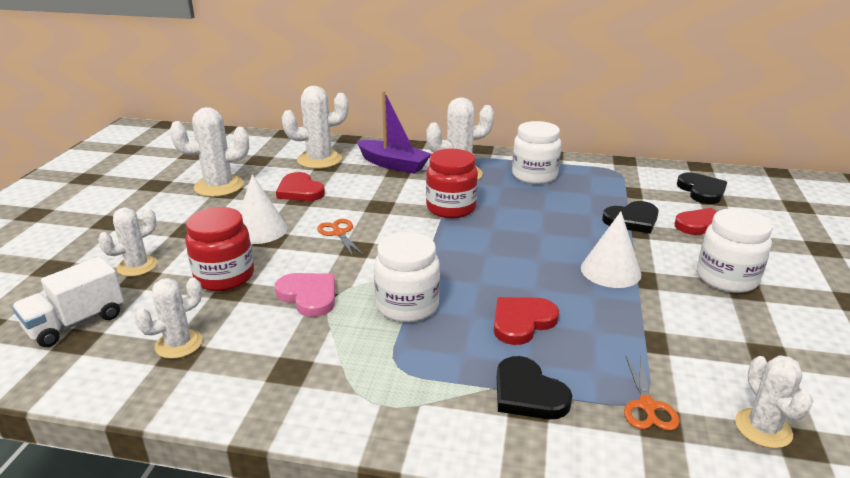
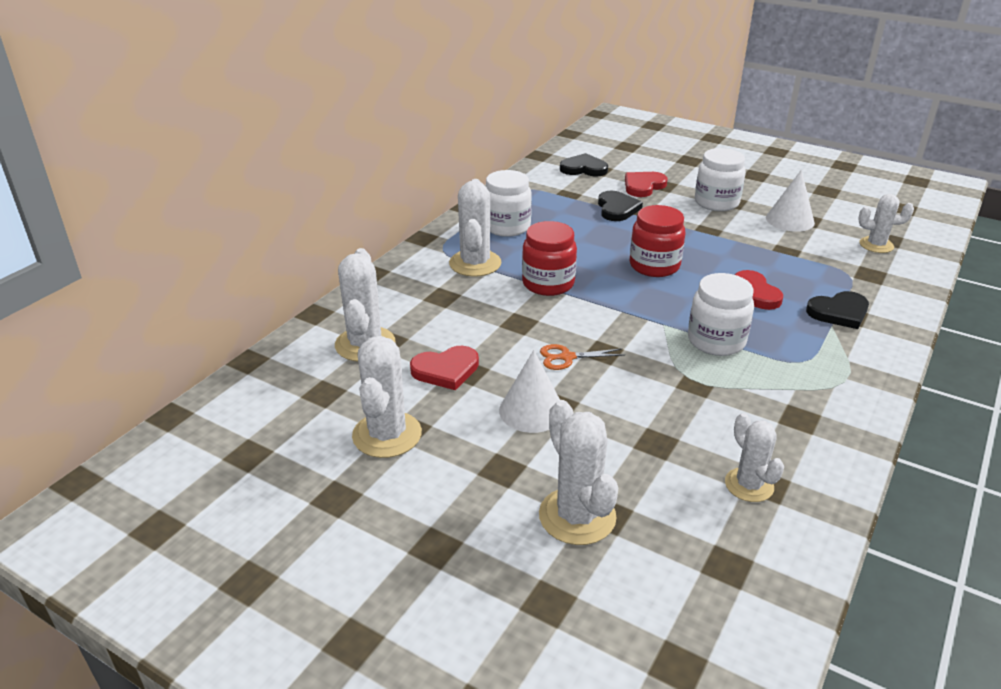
camera: 70 degrees left, 5 degrees up
white truck [12,257,124,347] -> none
white cactus [98,207,158,277] -> white cactus [539,400,618,545], size x1.54
red jar [185,207,254,291] -> red jar moved to [629,205,685,277]
pink heart [275,273,335,317] -> none
purple boat [357,91,431,174] -> none
white cone [581,212,641,288] -> white cone moved to [766,170,815,232]
orange scissors [624,356,680,431] -> none

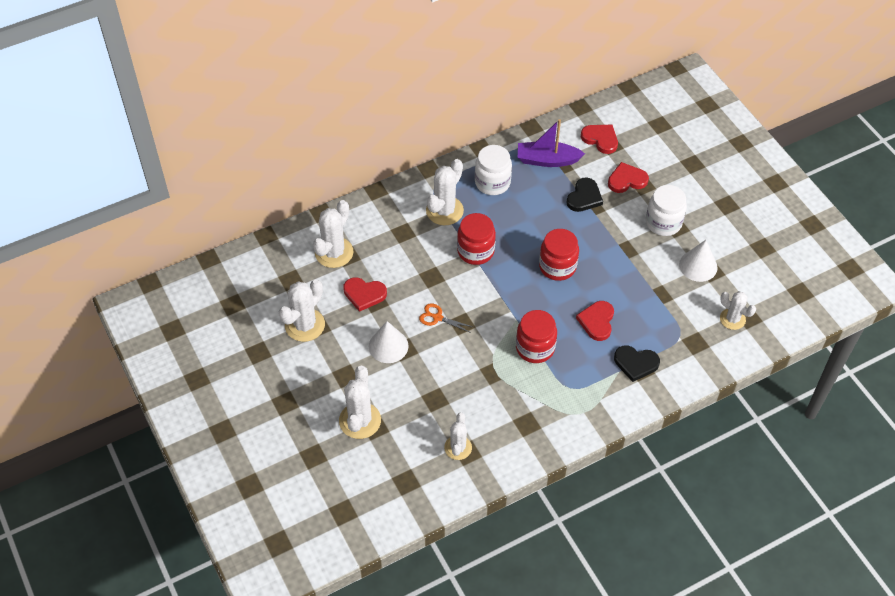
camera: 30 degrees right, 20 degrees up
black heart [560,153,608,176] -> red heart [581,125,618,154]
white jar [688,273,754,356] -> red jar [516,310,557,363]
none -> purple boat [518,119,585,167]

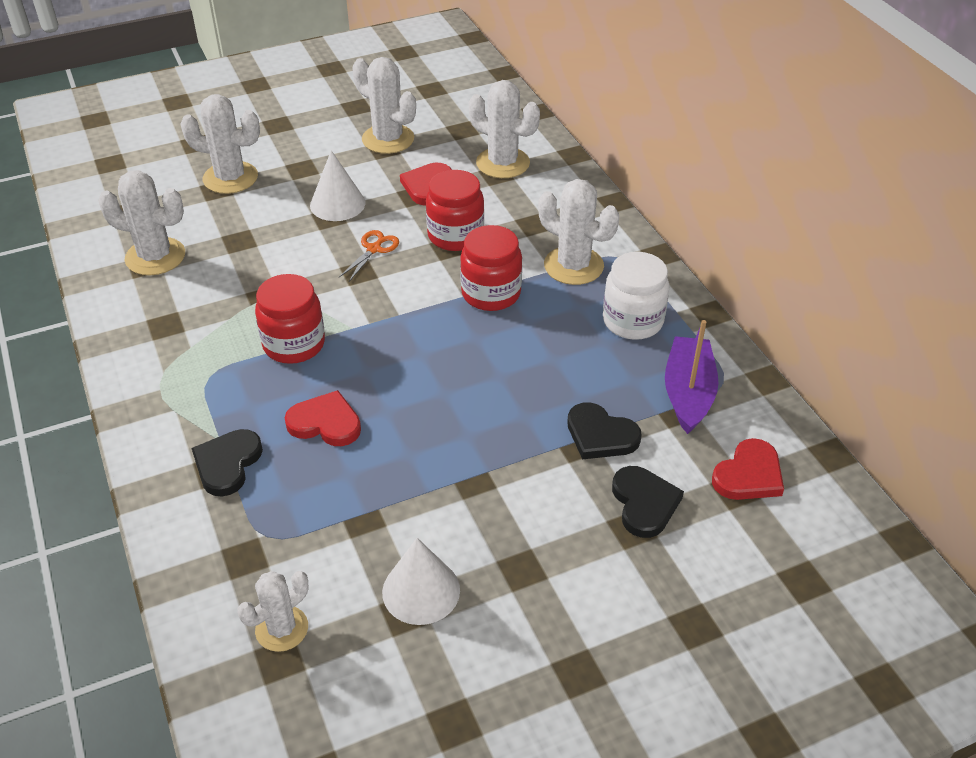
camera: 95 degrees right, 10 degrees down
white cactus [444,413,472,460] -> white cactus [98,170,185,275], size x1.54
red jar [539,229,579,281] -> red jar moved to [426,170,484,251]
red heart [608,162,649,193] -> black heart [612,466,684,538]
white jar [646,185,687,236] -> none

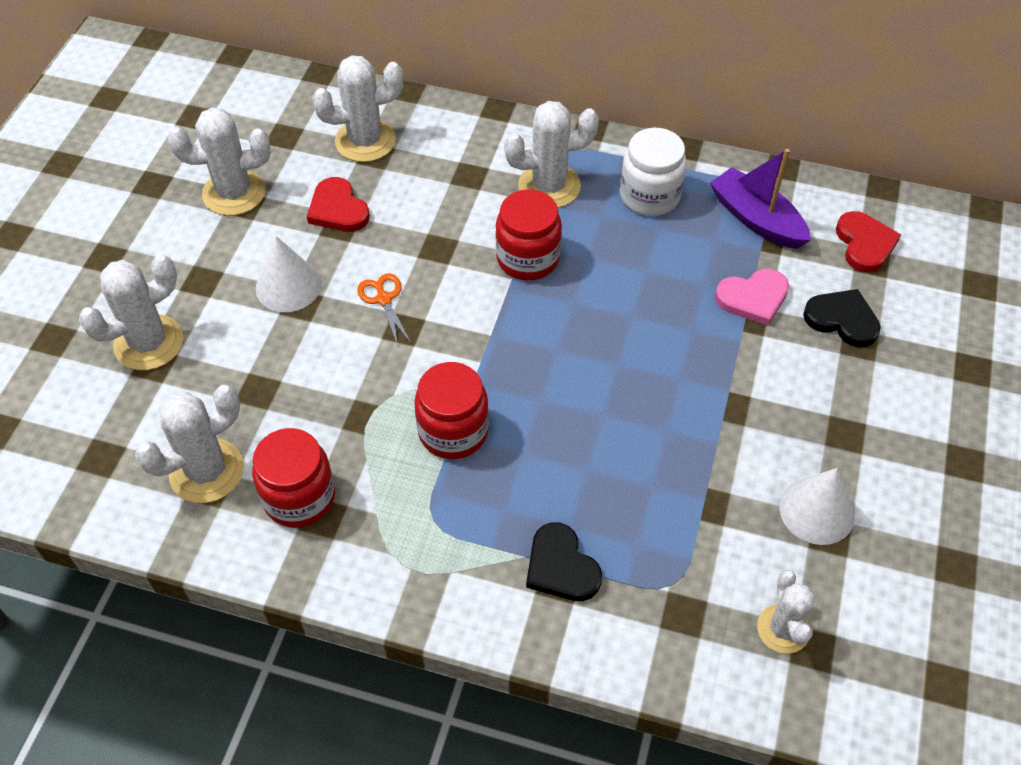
camera: 50 degrees left, 10 degrees up
red heart [285,390,361,446] -> none
red jar [426,170,484,251] -> red jar moved to [252,428,335,528]
black heart [567,402,642,459] -> pink heart [715,269,789,326]

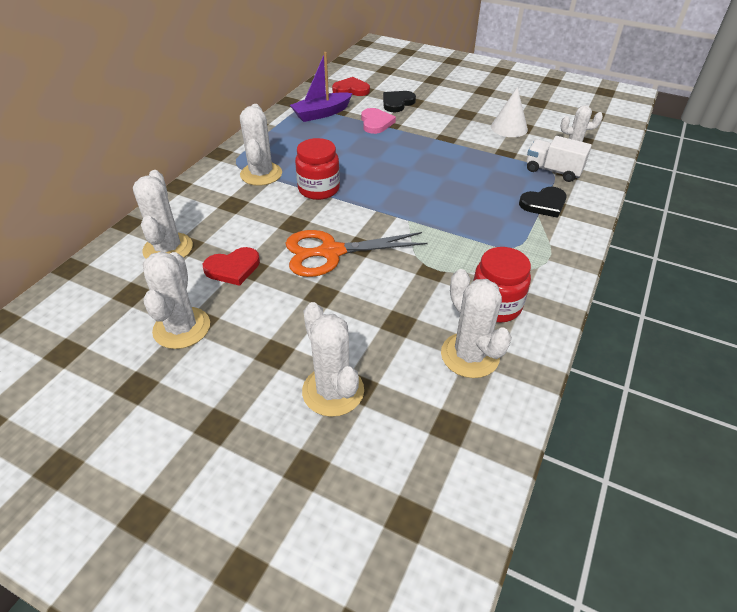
camera: 80 degrees left, 10 degrees down
white cone [256,236,322,312] -> none
orange scissors [357,273,411,346] -> orange scissors [285,230,428,277], size x2.11
red jar [414,362,489,459] -> none
white jar [620,128,687,216] -> none
none -> white truck [527,136,592,182]

